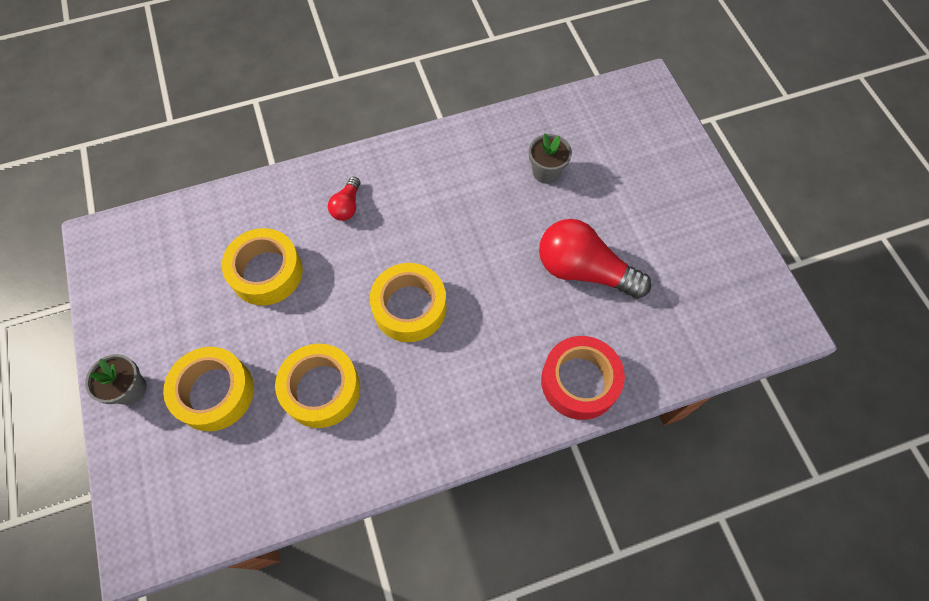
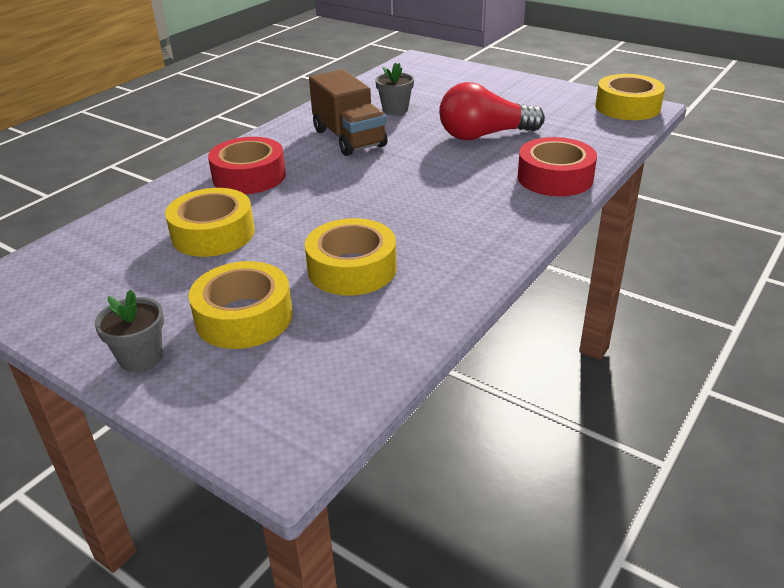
camera: 35 degrees left, 30 degrees down
red light bulb [328,177,360,221] -> red tape [208,137,286,194]
yellow tape [370,263,447,342] -> yellow tape moved to [595,74,665,120]
none -> brown truck [309,70,388,156]

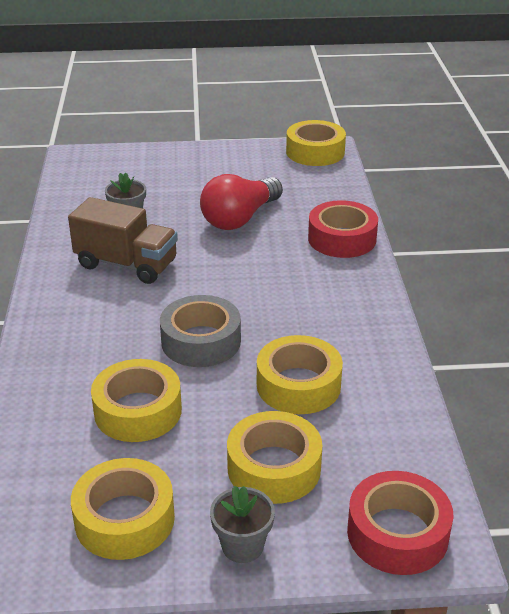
camera: 40 degrees left, 0 degrees up
red tape [208,137,286,194] -> red tape moved to [347,471,454,575]
none -> yellow tape [71,458,175,560]
none -> grey tape [160,295,241,367]

